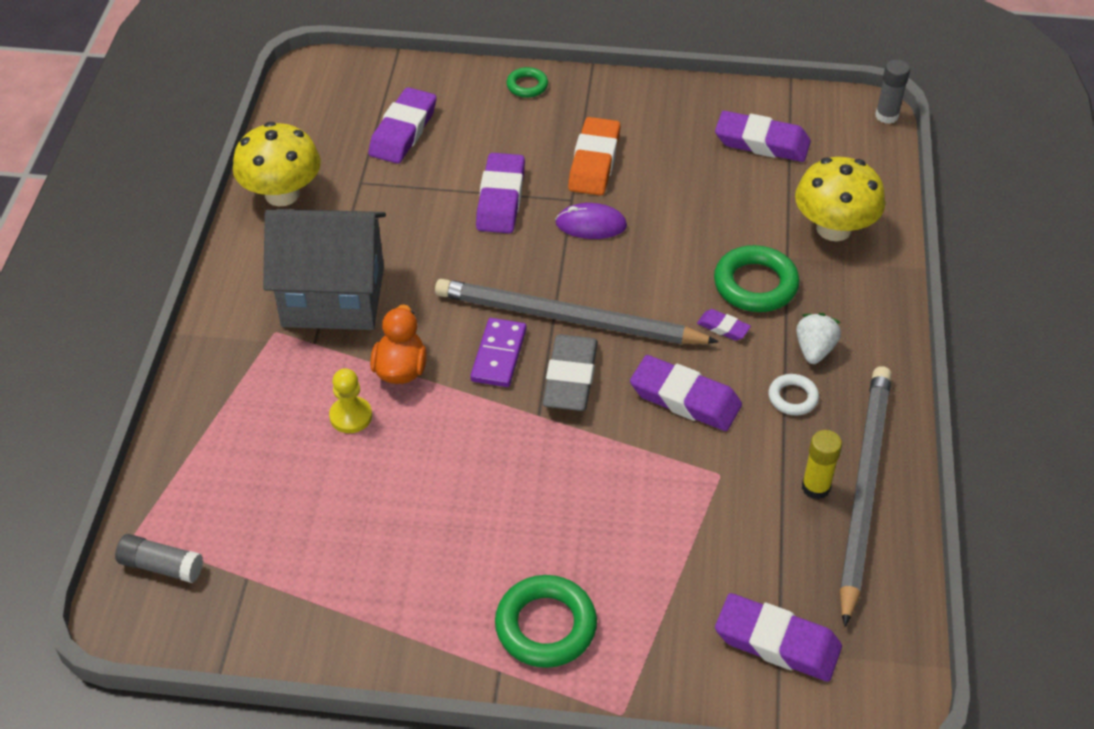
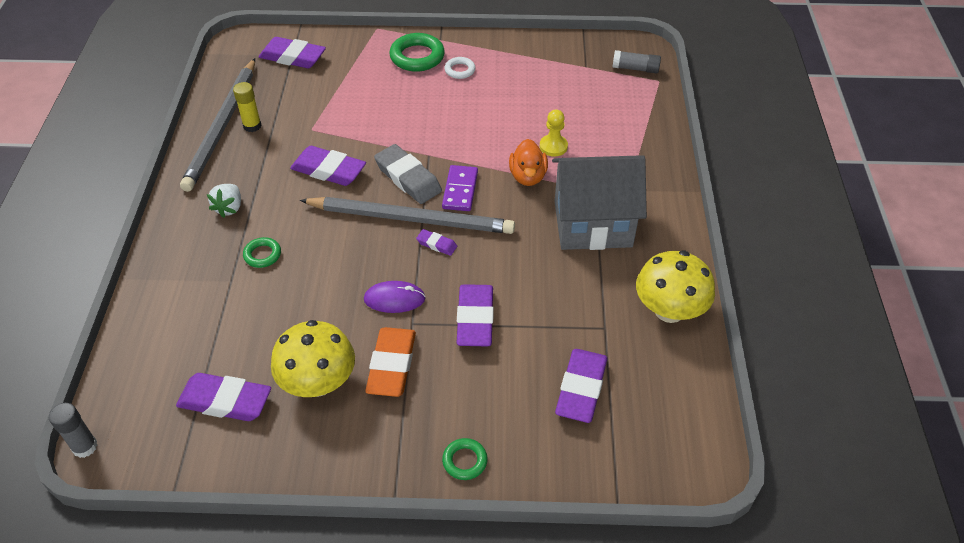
camera: 175 degrees right, 0 degrees up
grey eraser [543,334,598,411] -> grey eraser turned 45 degrees counterclockwise [374,144,442,204]
purple eraser [697,309,751,341] -> purple eraser moved to [416,229,457,256]
green ring [714,245,799,312] -> green ring [243,237,281,268], size x0.56
white ring [768,374,819,415] -> white ring moved to [444,57,476,79]
yellow mushroom [795,157,885,241] -> yellow mushroom moved to [271,320,355,397]

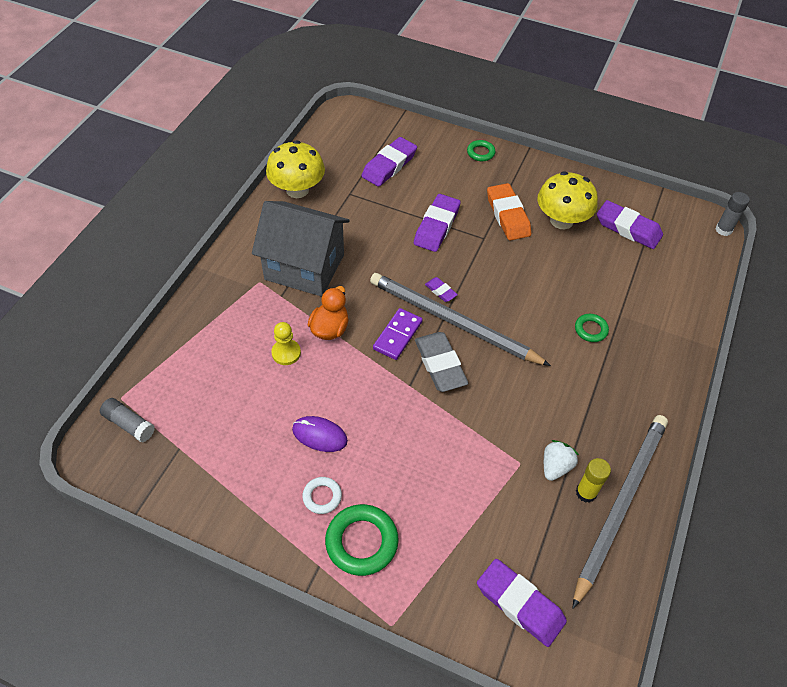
camera: 160 degrees left, 5 degrees up
white strawberry [207,184,241,218] -> white strawberry moved to [544,440,579,481]
purple eraser [290,146,366,186] -> none
purple mouse [364,281,426,313] -> purple mouse moved to [292,416,348,452]
orange eraser [365,327,416,397] -> orange eraser turned 45 degrees counterclockwise [487,183,531,241]

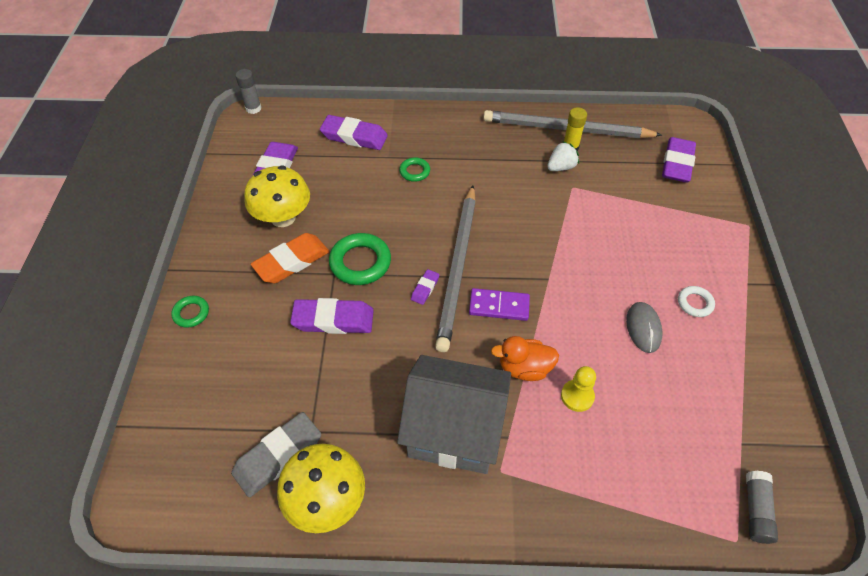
camera: 110 degrees left, 0 degrees up
grey house [252,201,350,297] -> grey house turned 75 degrees counterclockwise [397,355,511,474]
purple mouse [292,416,348,452] -> grey mouse [626,302,663,353]
green ring [325,504,398,576] -> green ring moved to [329,233,391,285]
purple eraser [361,137,417,187] -> purple eraser moved to [320,115,388,150]
grey eraser [415,332,468,392] -> grey eraser moved to [231,412,321,497]
white strawberry [544,440,579,481] -> white strawberry turned 135 degrees clockwise [547,141,579,171]

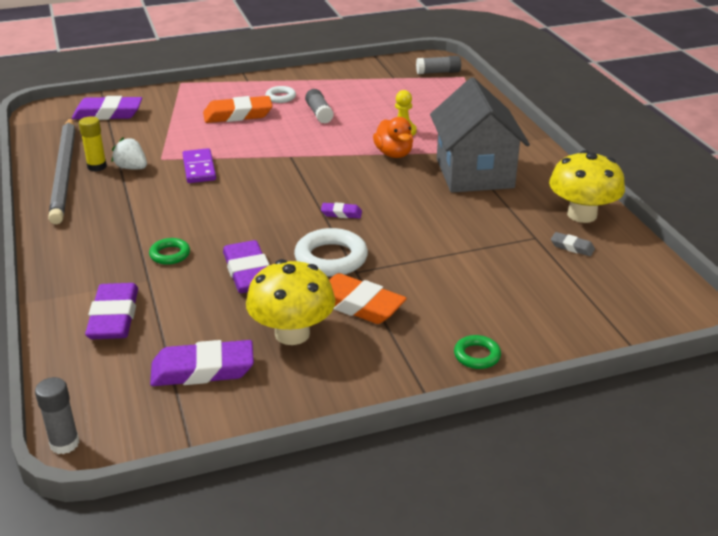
camera: 110 degrees left, 20 degrees down
grey eraser [231,412,321,497] -> grey eraser [551,232,595,256], size x0.49
purple eraser [290,298,374,334] -> purple eraser moved to [223,240,270,293]
green ring [329,233,391,285] -> white ring [294,228,368,277]
grey pencil [435,185,476,352] -> none
purple domino [469,288,530,321] -> purple domino moved to [183,148,216,183]
grey mouse [626,302,663,353] -> grey glue stick [305,89,334,124]
none -> orange eraser [203,96,272,123]

